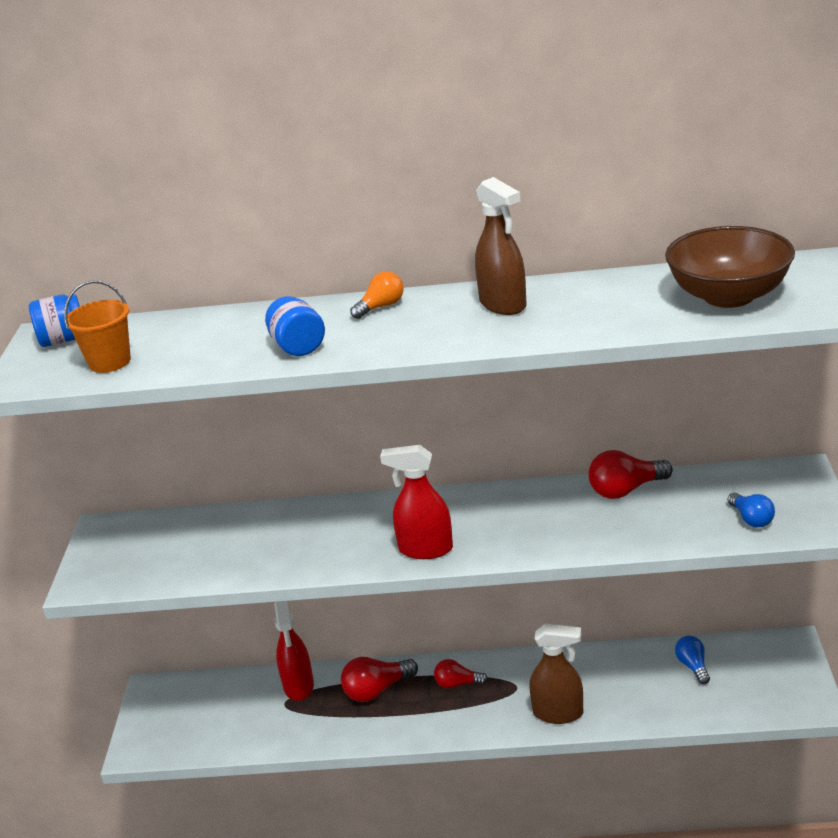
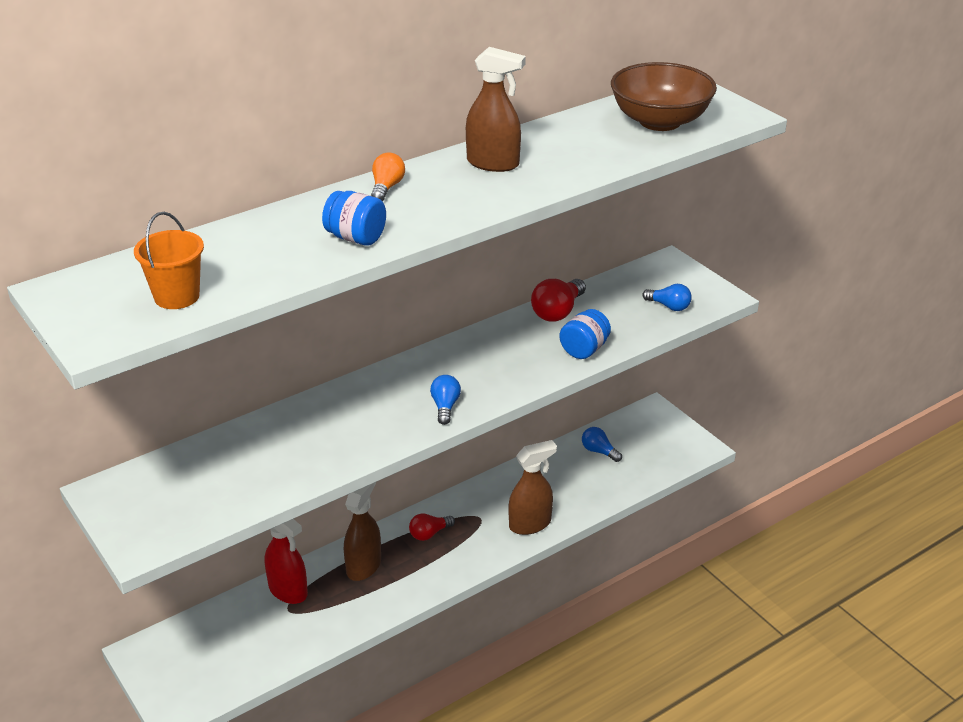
camera: 40 degrees left, 5 degrees up
blue jar [29,294,80,347] -> blue jar moved to [559,309,611,359]
red light bulb [341,657,418,702] -> brown spray bottle [344,482,381,581]
red spray bottle [380,445,453,559] -> blue light bulb [430,375,461,425]

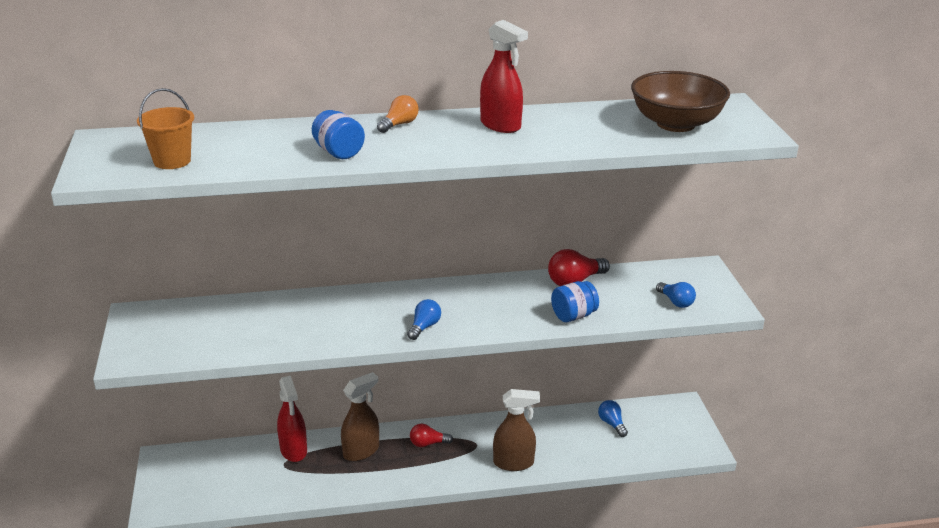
camera: 25 degrees right, 5 degrees down
brown spray bottle [466,47,526,172] -> red spray bottle [480,20,528,133]

